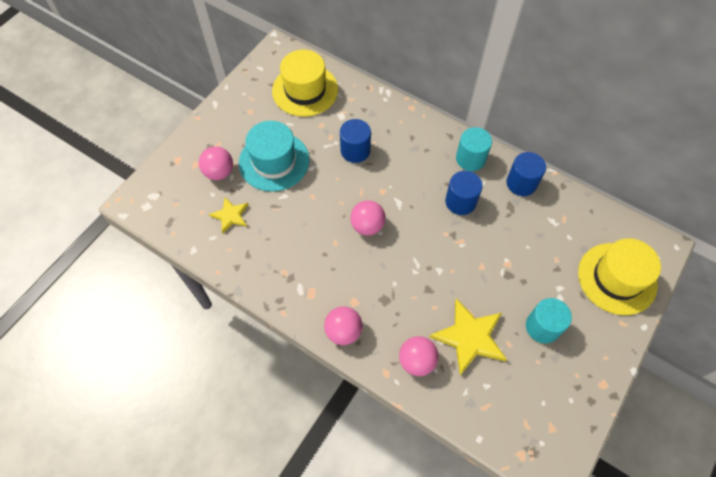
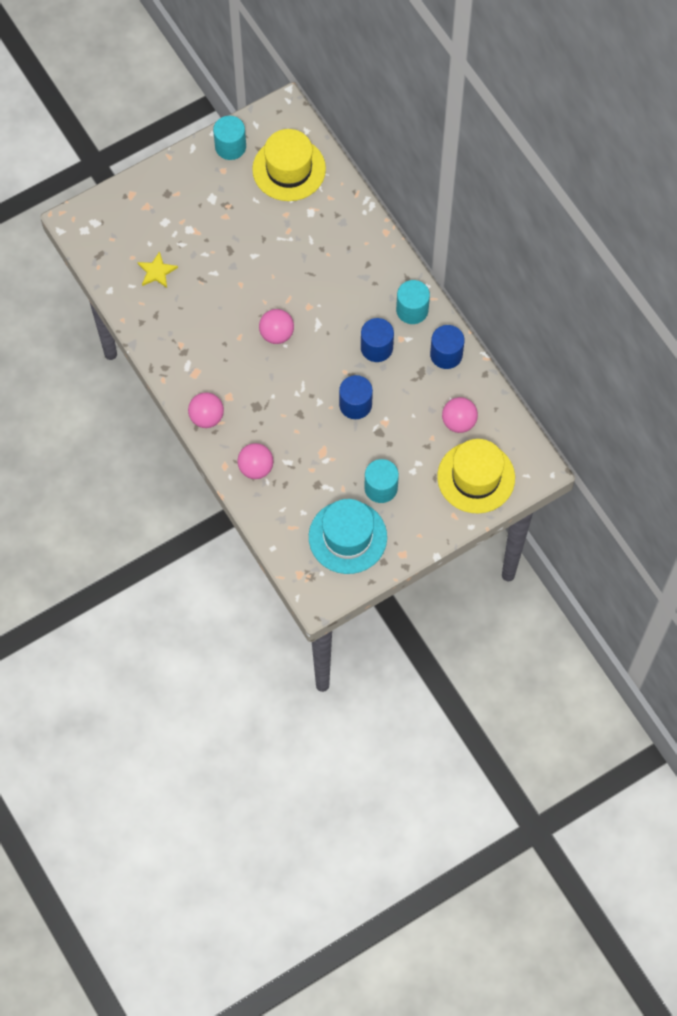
camera: 25 degrees right, 5 degrees up
pink ball [199,146,233,180] -> pink ball moved to [442,397,478,433]
turquoise hat [239,121,309,192] -> turquoise hat moved to [309,499,387,574]
blue cylinder [340,119,371,163] -> blue cylinder moved to [339,375,373,419]
yellow star [430,299,507,375] -> none
none -> turquoise cylinder [213,116,246,160]

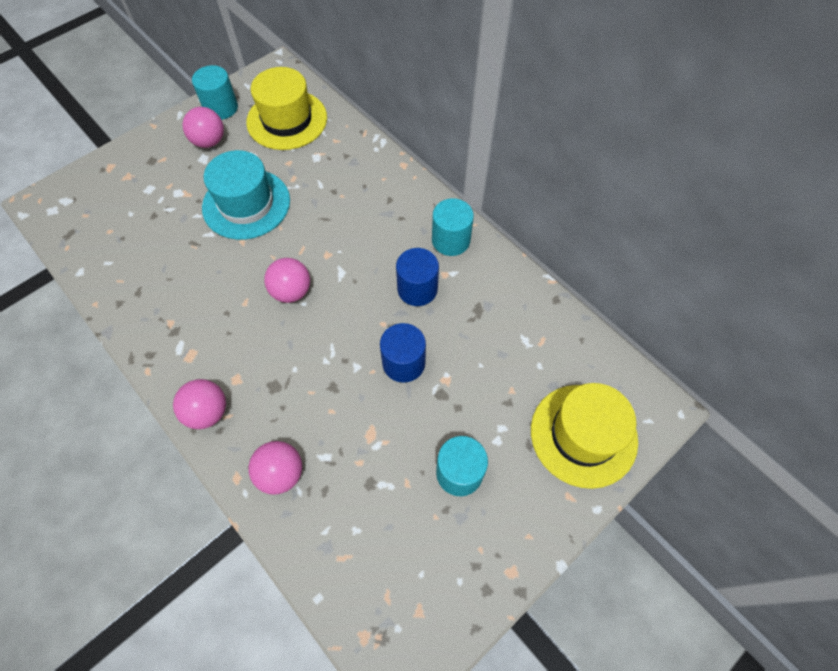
camera: 10 degrees left, 5 degrees down
yellow star [137,251,178,288] -> none
turquoise hat [309,499,387,574] -> turquoise hat moved to [202,150,290,240]
blue cylinder [430,325,464,369] -> none
pink ball [442,397,478,433] -> pink ball moved to [182,107,224,148]

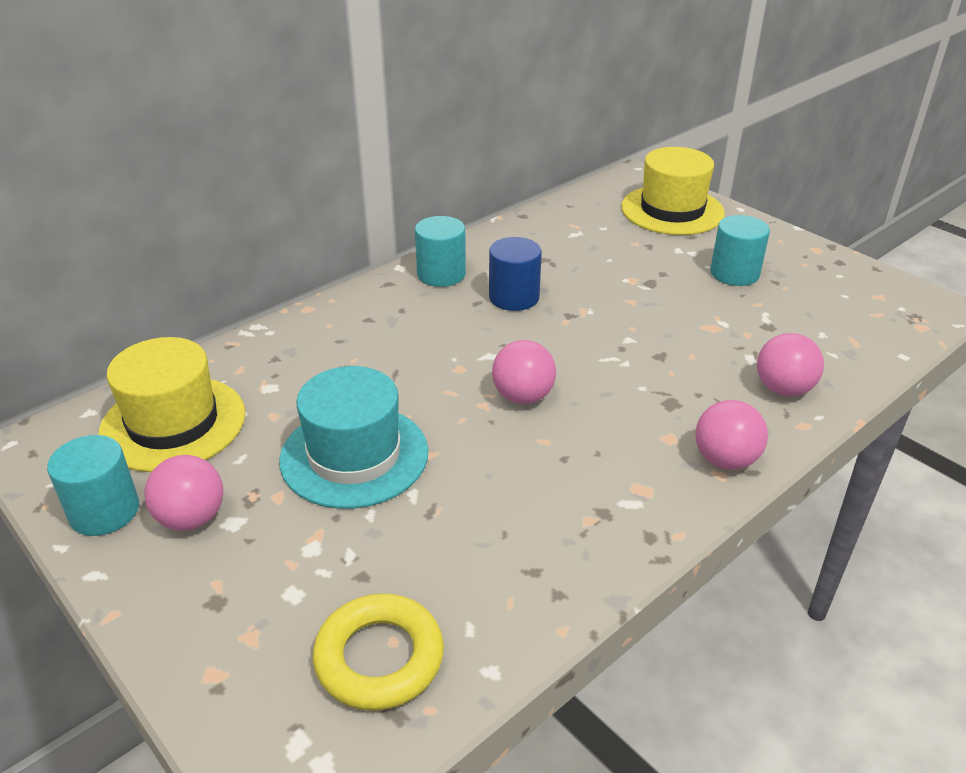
camera: 90 degrees left, 25 degrees down
blue cylinder [380,323,426,383] -> none
none -> yellow ring [313,593,444,711]

